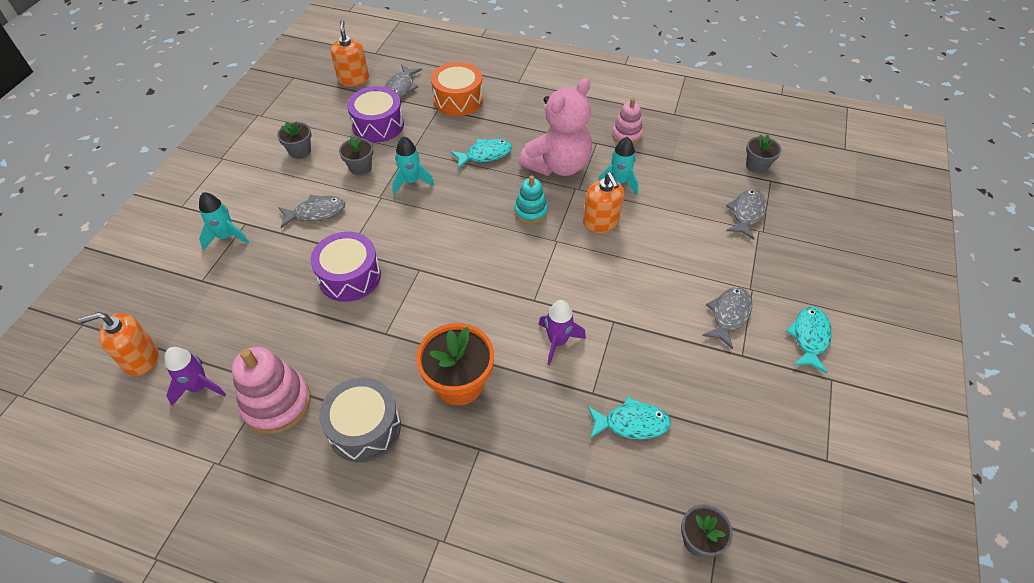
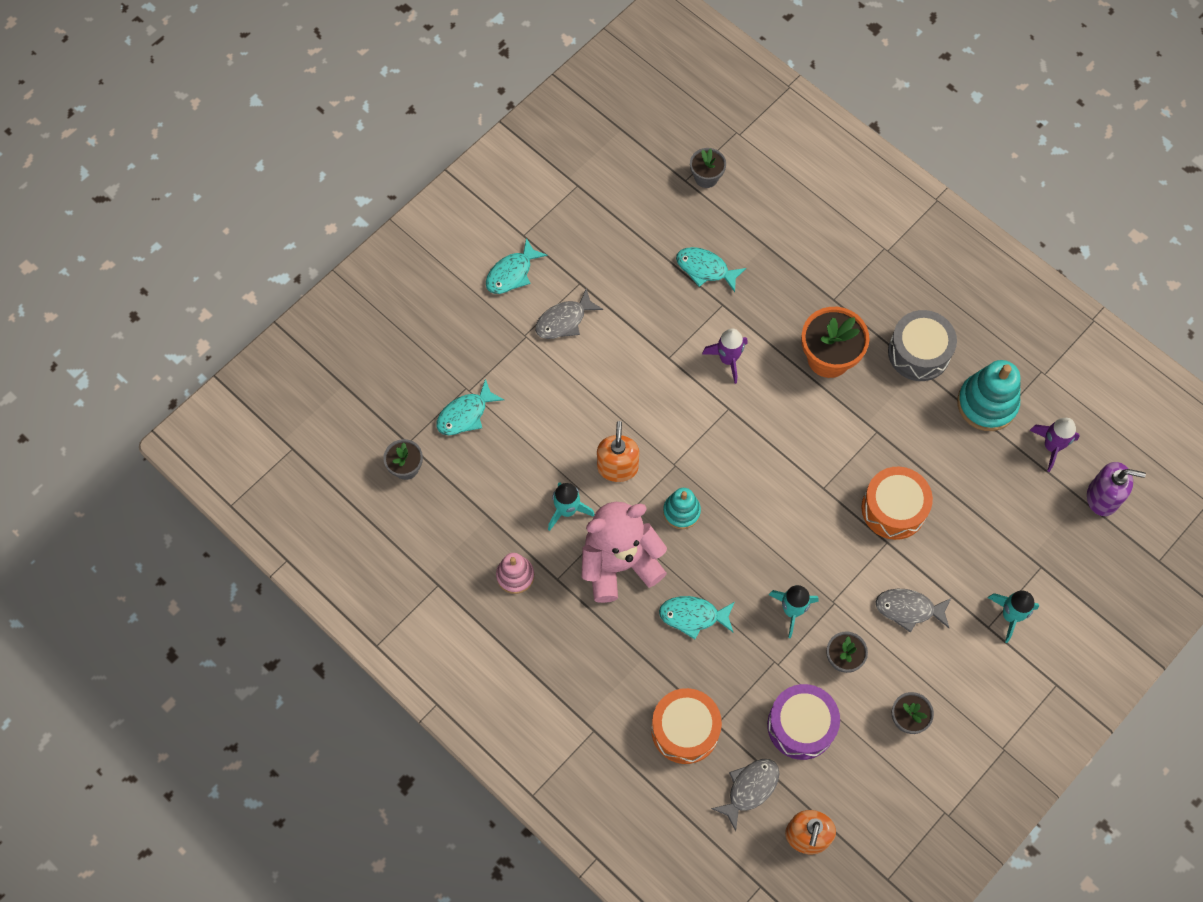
camera: 155 degrees left, 15 degrees up
orange soap dispenser [78,312,159,376] -> purple soap dispenser [1087,462,1146,516]
pink stacking toy [232,347,311,434] -> turquoise stacking toy [957,360,1020,431]
purple drum [310,232,381,302] -> orange drum [861,467,933,540]
grey fish [726,189,767,240] -> turquoise fish [436,379,504,435]

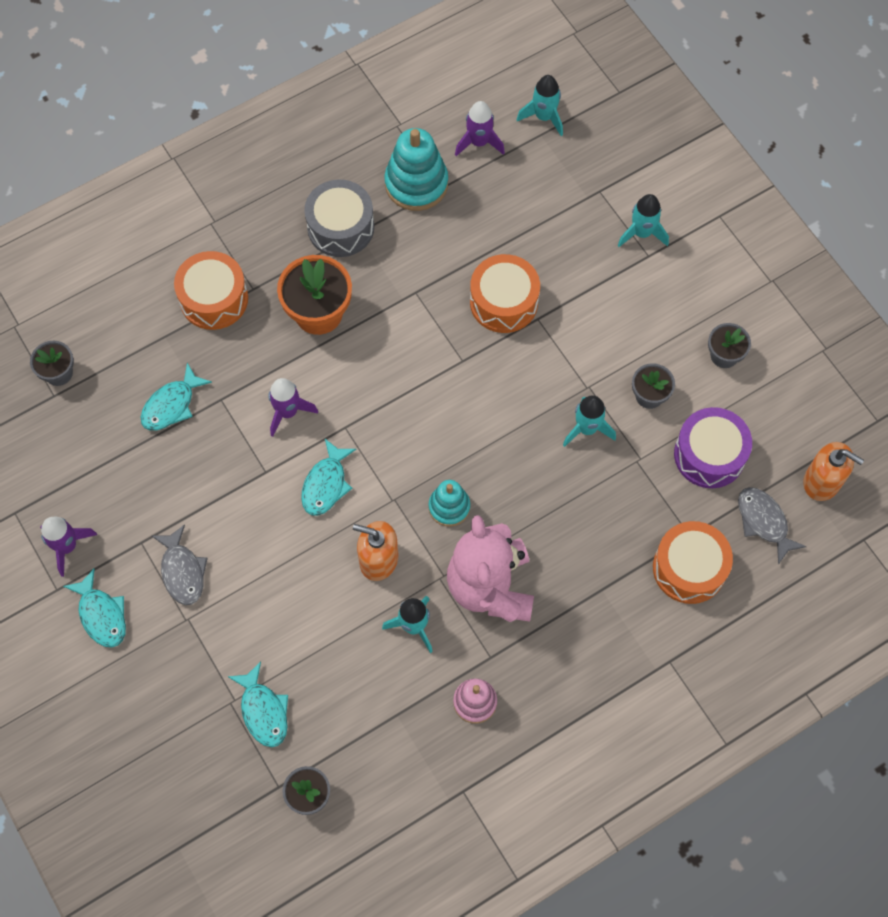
camera: 75 degrees left, 0 degrees up
turquoise fish [659,596,735,639] -> turquoise fish moved to [301,439,357,516]
grey fish [875,589,951,633] -> none
purple soap dispenser [1087,462,1146,516] -> turquoise rocket [517,75,563,136]
none -> purple rocket [40,516,97,577]
none -> orange drum [174,251,248,330]

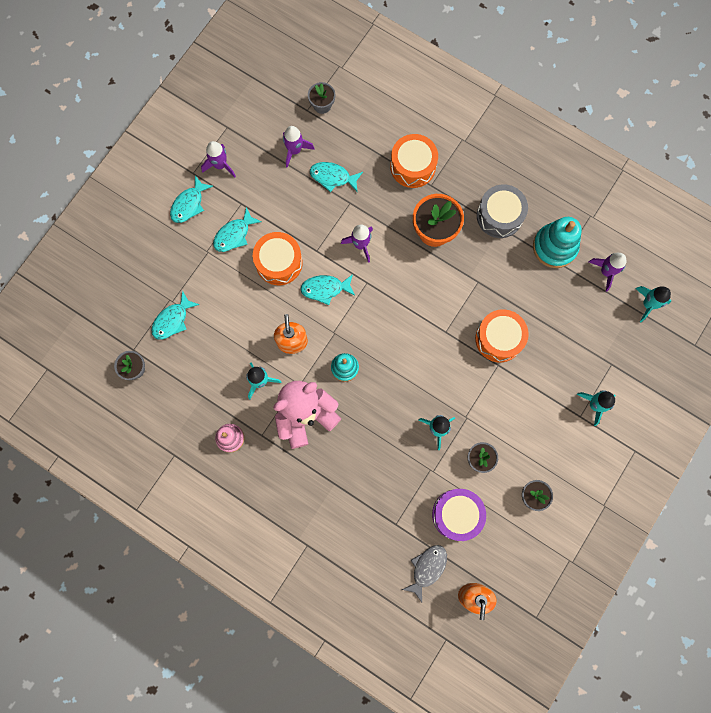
camera: 65 degrees right, 10 degrees up
grey fish [152,524,208,605] -> turquoise fish [213,207,262,252]
orange drum [653,521,733,604] -> orange drum moved to [253,232,303,285]
none -> purple rocket [283,126,315,168]

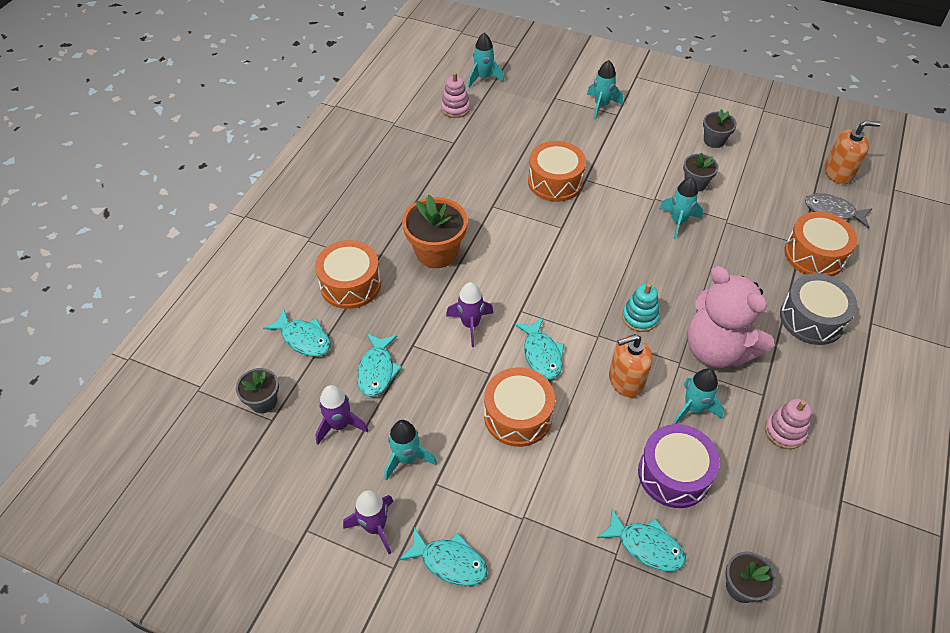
camera: 100 degrees left, 25 degrees down
turquoise fish [213,207,262,252] -> turquoise fish moved to [263,309,331,357]
purple drum [432,489,486,541] -> purple drum moved to [638,424,720,508]
grey drum [477,184,528,238] -> grey drum moved to [780,273,858,345]
turquoise stacking toy [533,217,582,268] -> none
purple rocket [589,253,626,291] -> pink stacking toy [441,72,470,118]
none -> turquoise rocket [384,420,437,481]
none -> orange drum [784,211,857,276]

